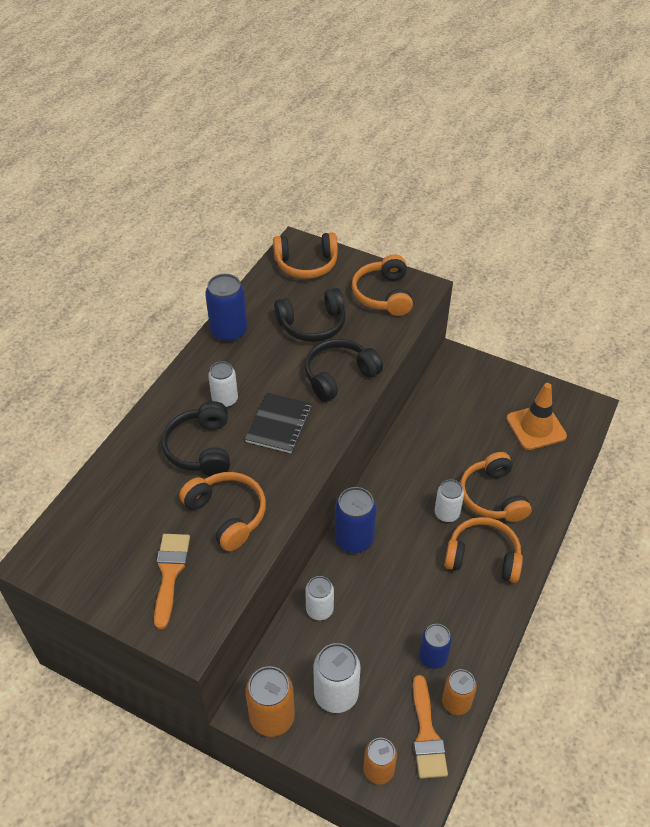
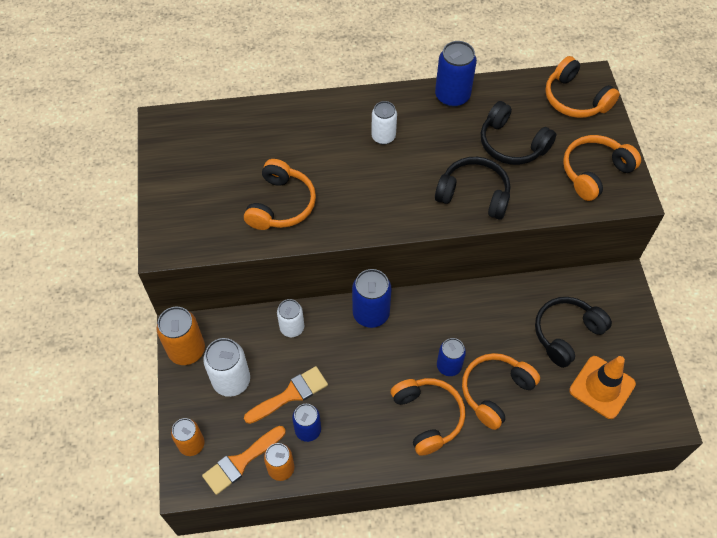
camera: 55 degrees right, 10 degrees up
orange brush [154,534,190,629] -> orange brush moved to [244,366,328,424]
black headphones [161,401,230,476] -> black headphones moved to [535,297,612,368]
black notebook [245,392,312,453] -> none
white can [435,479,464,522] -> blue can [437,338,466,376]

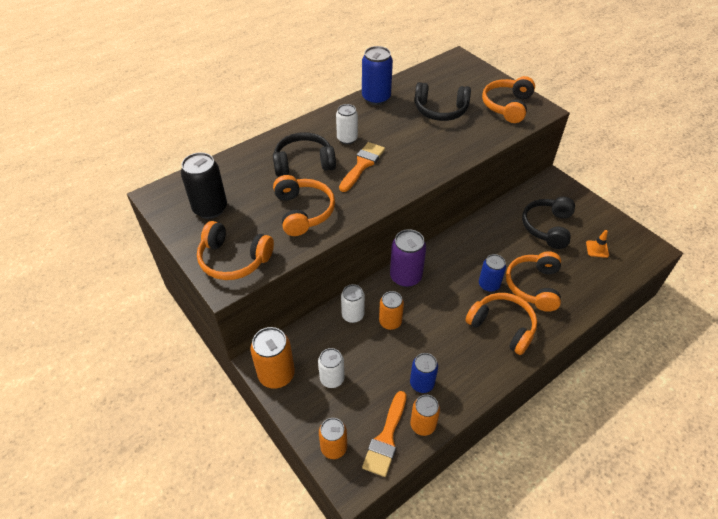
camera: 30 degrees left, 10 degrees down
white can [203,338,250,397] -> white can [318,348,345,388], size x0.66
orange brush [244,366,328,424] -> orange brush moved to [339,142,385,192]
blue can [352,269,392,328] -> purple can [390,229,426,287]
black headphones [435,157,510,220] -> black headphones moved to [273,132,336,177]
orange headphones [545,56,620,118] -> orange headphones moved to [197,221,274,280]
orange traffic cone [569,356,636,419] -> orange traffic cone [586,230,609,258], size x0.49
none -> black can [181,152,227,219]
none -> orange can [379,291,404,330]

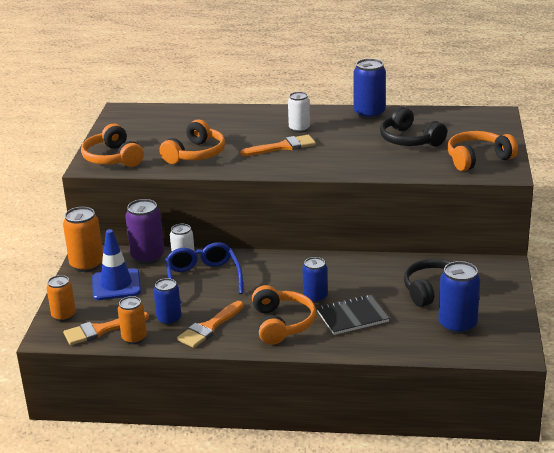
camera: 45 degrees right, 20 degrees down
black can [181,152,227,219] -> none
black headphones [273,132,336,177] -> none
white can [318,348,345,388] -> blue traffic cone [92,229,141,300]
orange can [379,291,404,330] -> blue glasses [165,242,243,304]
purple can [390,229,426,287] -> purple can moved to [125,199,164,264]
orange headphones [506,251,561,312] -> black notebook [317,295,390,335]
orange traffic cone [586,230,609,258] -> blue can [439,261,480,334]
none -> orange brush [177,301,244,348]

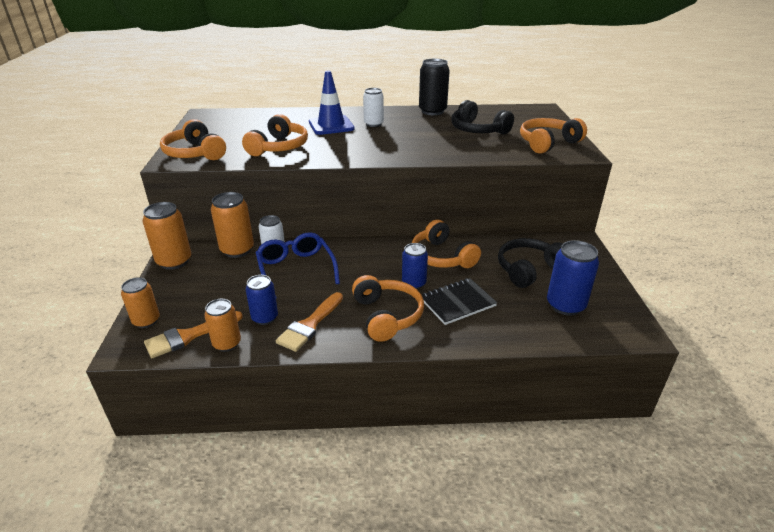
camera: 10 degrees left, 5 degrees up
blue traffic cone [92,229,141,300] -> blue traffic cone moved to [309,71,355,135]
purple can [125,199,164,264] -> orange can [211,192,254,258]
orange brush [240,135,316,156] -> none
blue can [353,59,386,119] -> black can [419,59,450,115]
none -> orange headphones [412,220,481,268]

